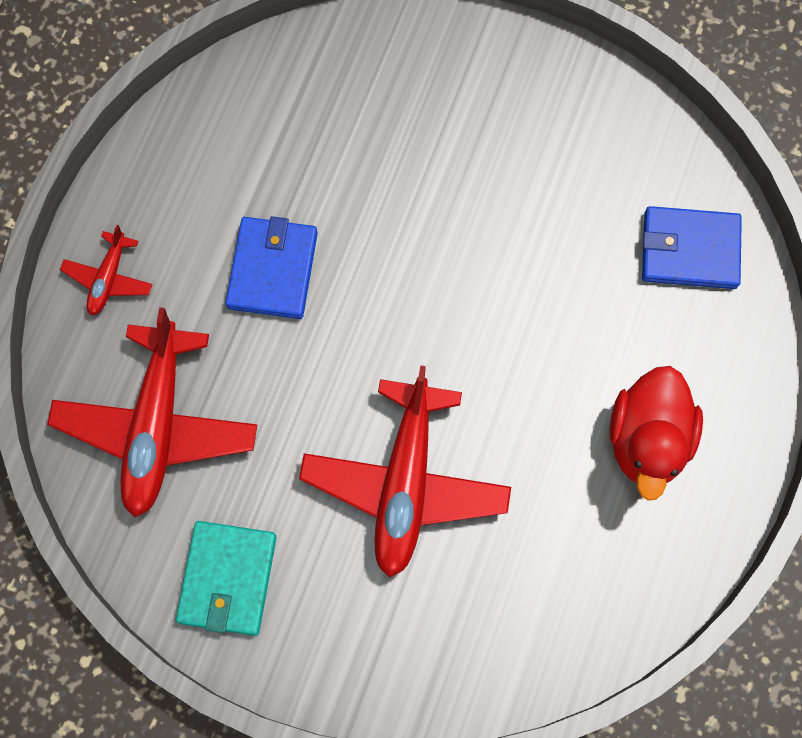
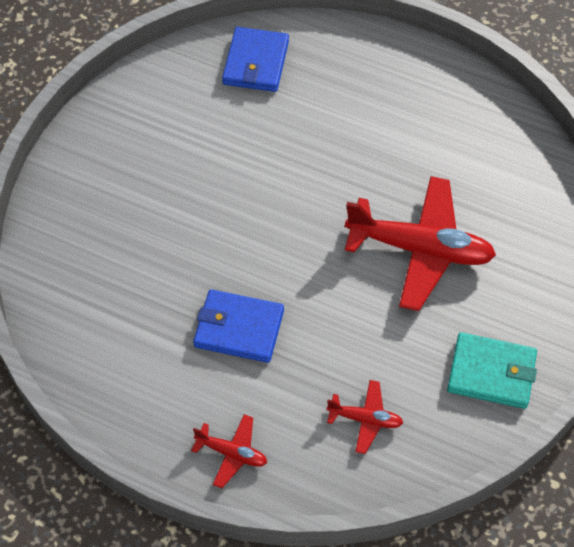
camera: 85 degrees left, 15 degrees down
red plane [47,307,257,517] -> red plane [327,380,403,454], size x0.47
red duck [610,366,703,501] -> none

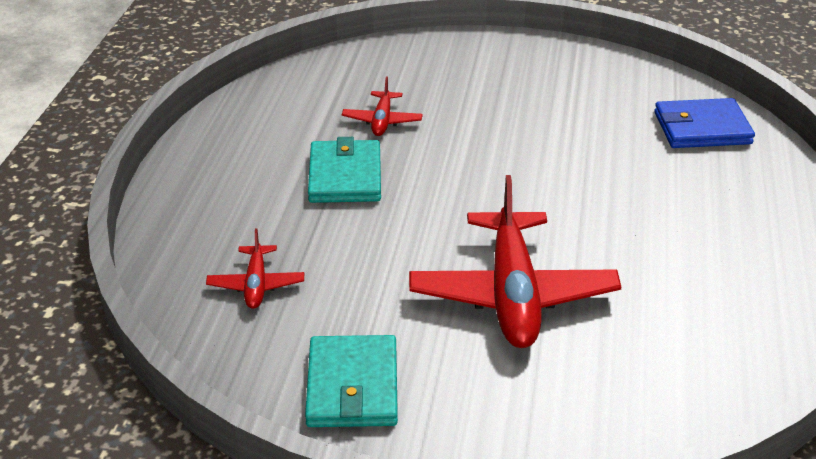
camera: 75 degrees right, 20 degrees down
red plane [191,414,267,488] -> red plane moved to [342,76,423,136]
blue wallet [193,289,284,363] -> turquoise wallet [308,137,381,203]

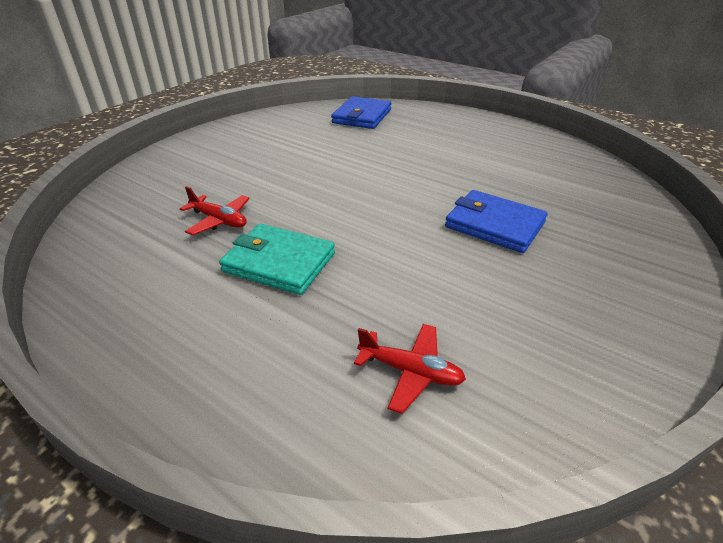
camera: 65 degrees left, 0 degrees up
turquoise wallet [305,335,398,427] -> none
red plane [409,175,621,348] -> blue wallet [445,190,548,253]

